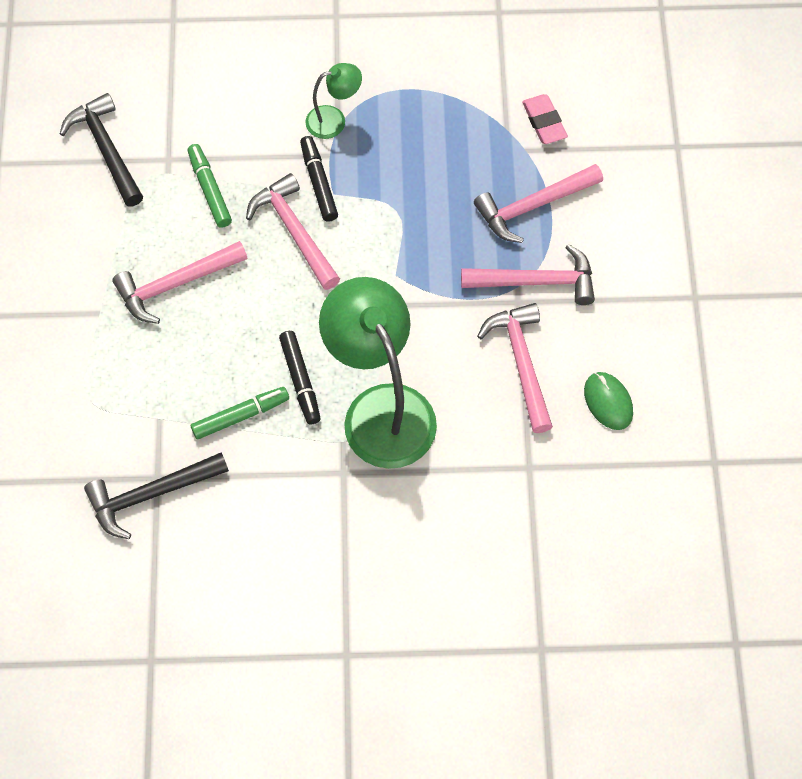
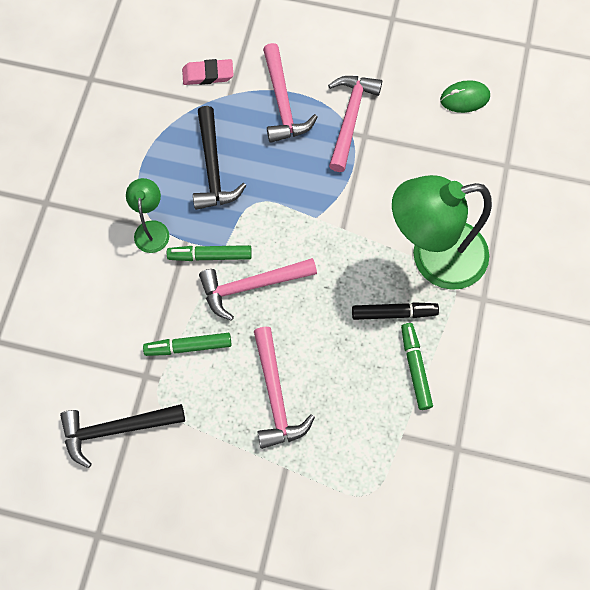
camera: 75 degrees left, 5 degrees up
black hammer [84,452,229,539] -> black hammer moved to [193,106,246,210]
black marker [300,136,338,222] -> green marker [167,245,252,261]
pink hammer [477,303,553,433] -> none

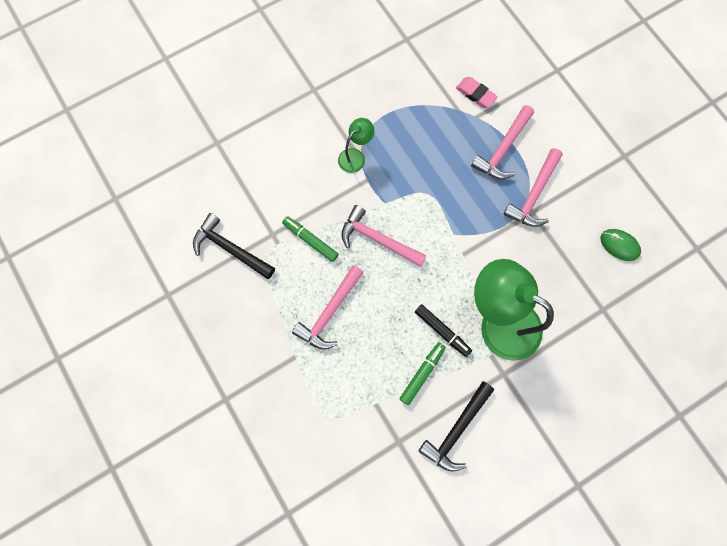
camera: 45 degrees right, 5 degrees up
green marker [167,245,252,261] -> none
black hammer [193,106,246,210] -> black hammer moved to [418,381,494,471]
pink hammer [328,76,382,172] -> pink hammer turned 150 degrees clockwise [503,148,563,227]

